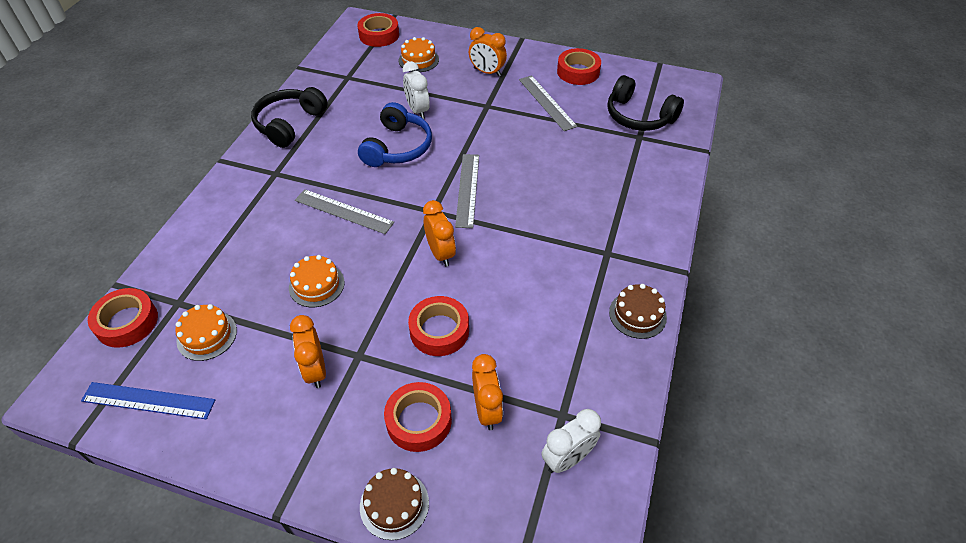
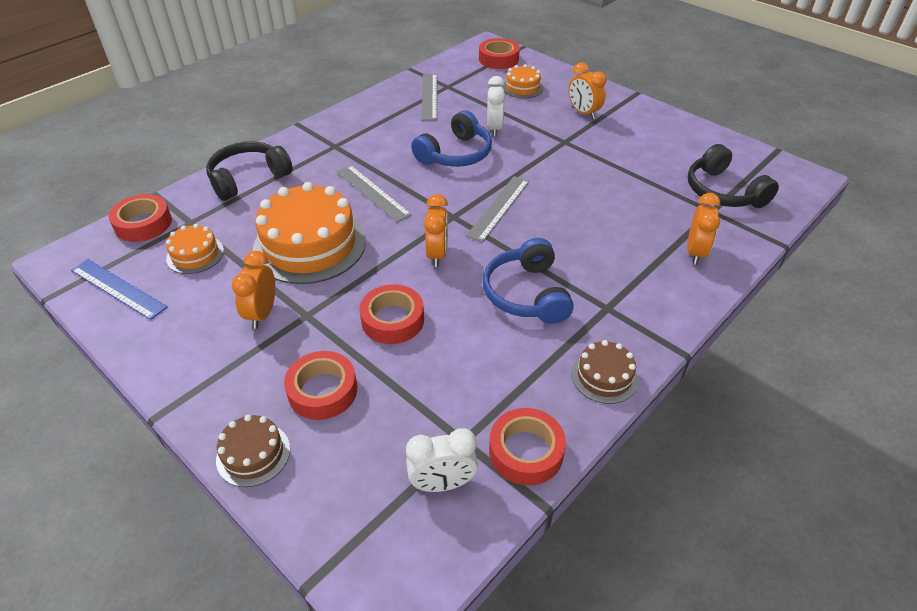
camera: 25 degrees right, 5 degrees down
black headphones [251,87,328,148] -> black headphones moved to [206,141,293,201]
orange cake [289,255,345,307] -> orange cake [253,182,366,284], size x2.04
orange clock [472,354,503,430] -> orange clock moved to [687,193,720,265]
grey ruler [519,75,577,131] -> grey ruler moved to [422,74,437,121]
red tape [557,48,601,85] -> red tape moved to [489,408,566,485]
none -> blue headphones [483,238,574,324]

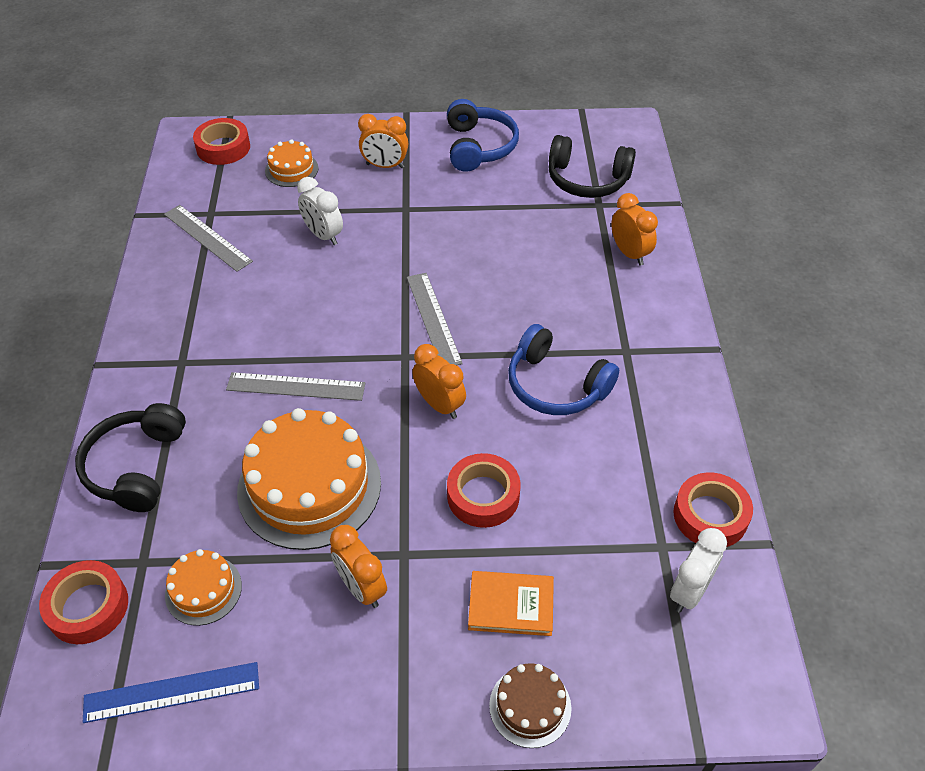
camera: 45 degrees left, 5 degrees up
red tape [284,351,357,420] -> orange book [468,571,554,636]
blue headphones [411,110,492,167] -> blue headphones moved to [447,99,519,172]
brown cake [571,340,638,404] -> none

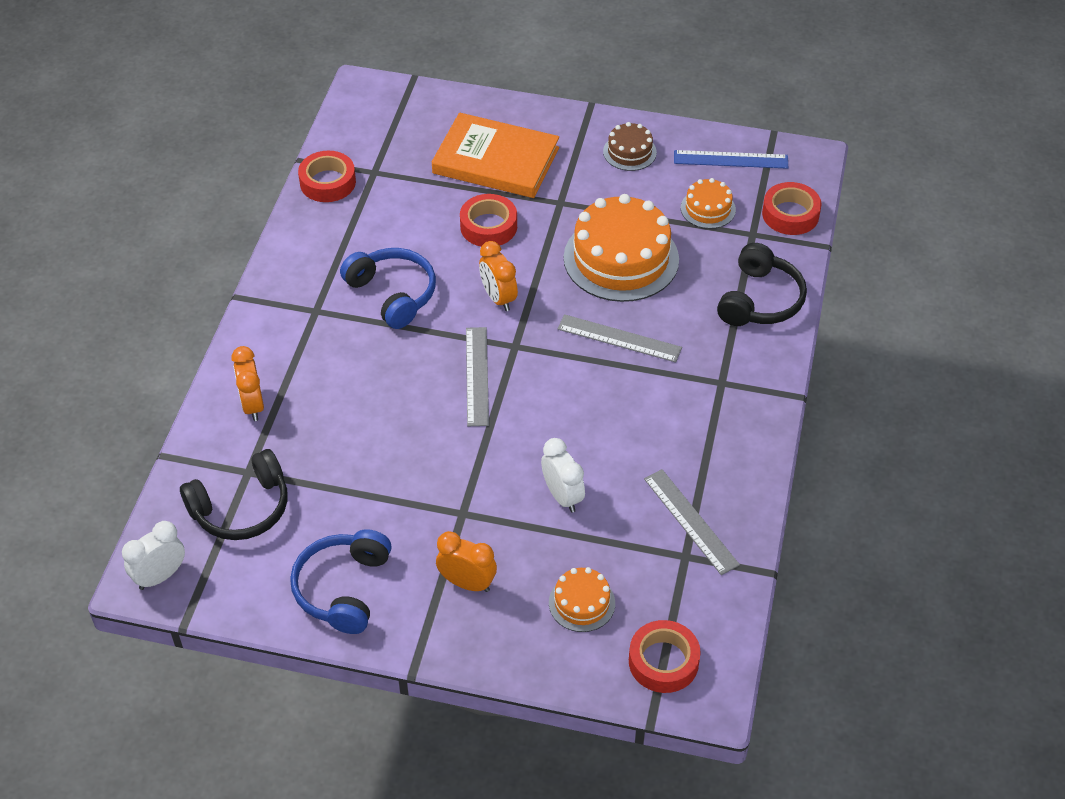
camera: 165 degrees left, 0 degrees up
orange clock [330,525,387,608] -> none
orange book [468,571,554,636] -> orange book [432,113,559,198], size x1.86
brown cake [489,663,571,748] -> brown cake moved to [603,122,657,171]
black headphones [549,135,636,198] -> black headphones turned 120 degrees clockwise [180,449,288,540]
white clock [670,528,727,613] -> white clock moved to [122,521,185,590]

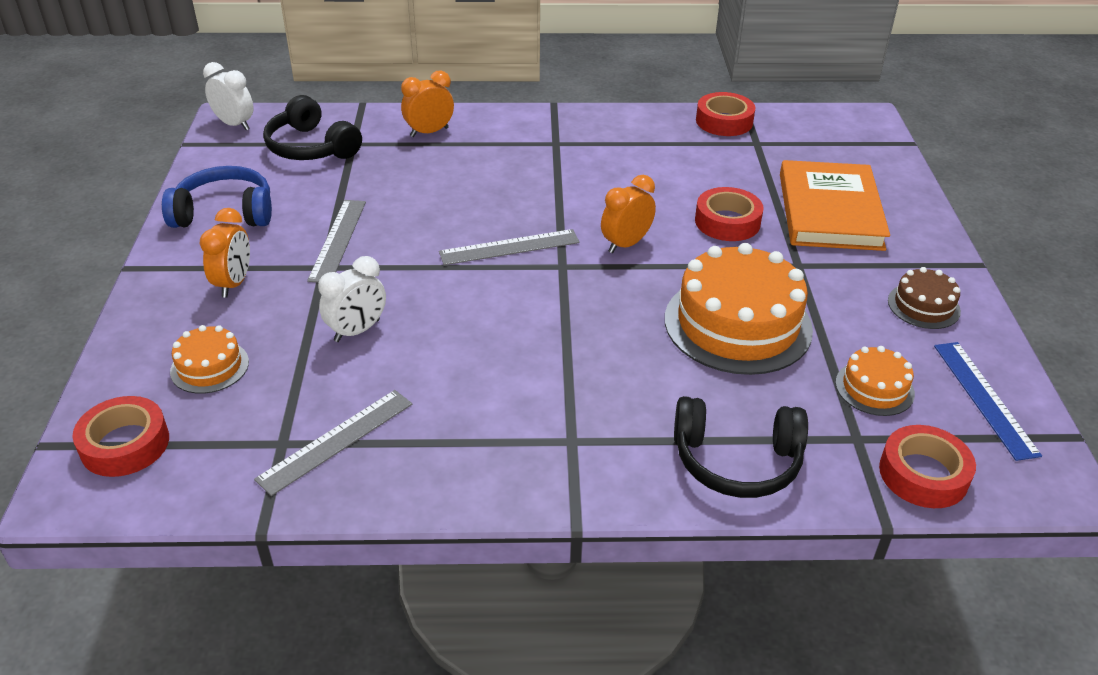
camera: 75 degrees right, 10 degrees down
blue headphones [340,248,436,329] -> none
grey ruler [557,314,682,362] -> grey ruler moved to [307,200,366,283]

